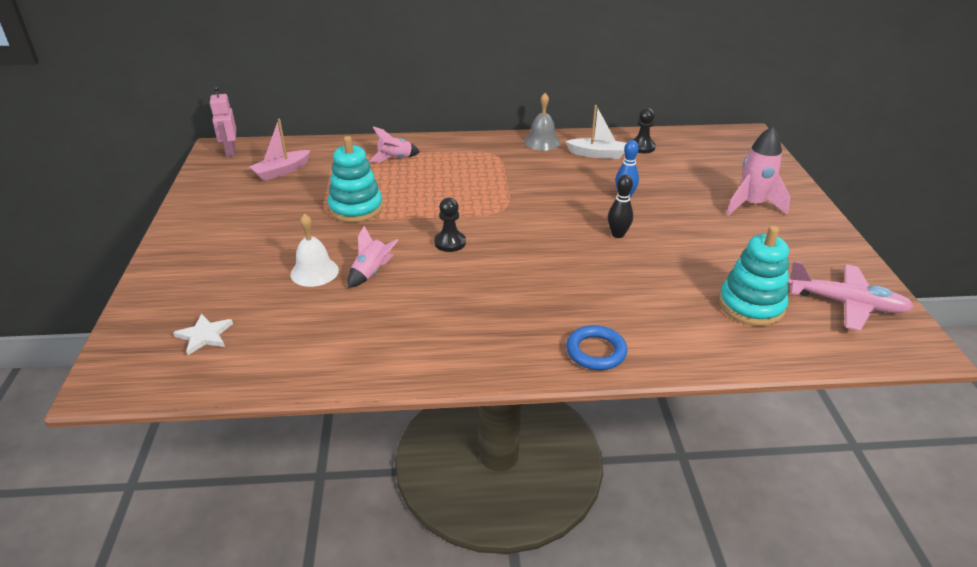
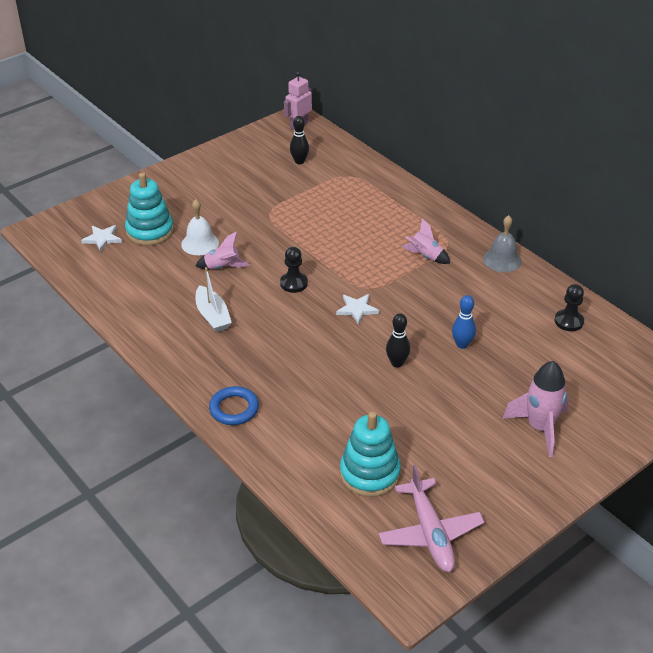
camera: 55 degrees right, 5 degrees up
pink boat [250,119,311,181] -> black bowling pin [290,116,309,164]
turquoise stacking toy [327,136,383,223] -> turquoise stacking toy moved to [125,173,174,246]
pink rocket [369,126,420,162] -> pink rocket moved to [402,218,450,264]
white boat [565,105,626,159] -> white boat moved to [196,267,232,332]
none -> white star [336,294,379,325]

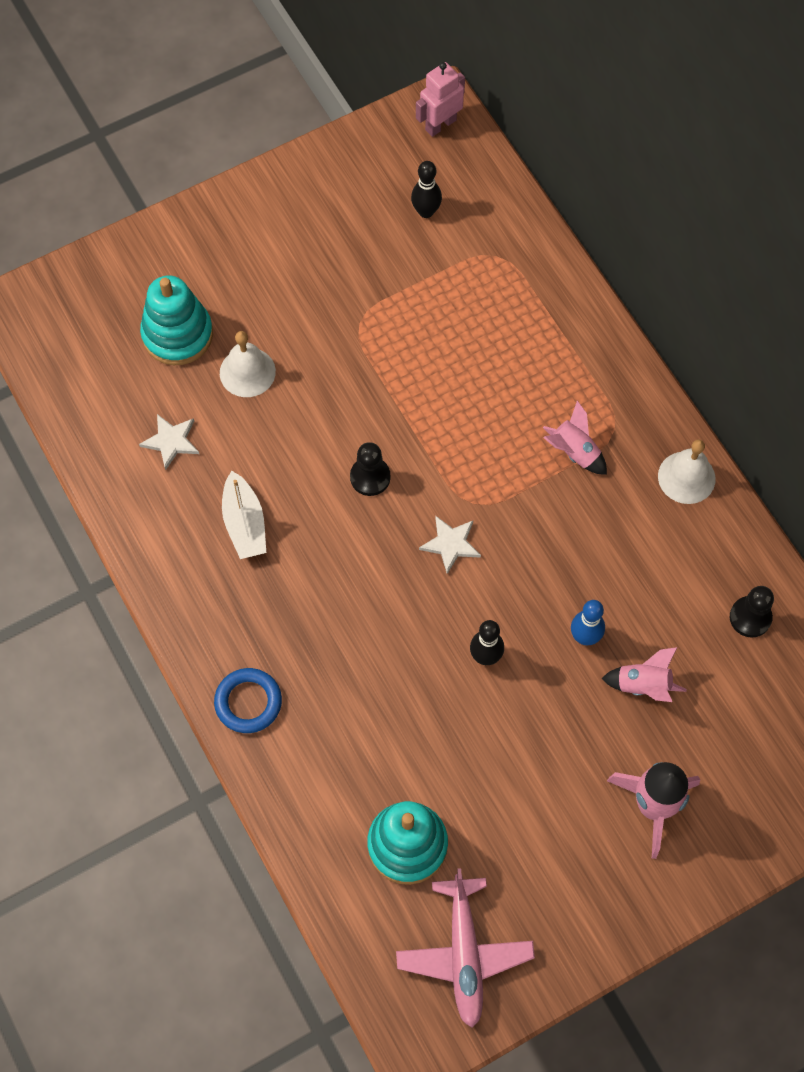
camera: 10 degrees right, 25 degrees up
white star [81,225,122,252] -> white star moved to [139,414,199,470]
pink rocket [196,232,250,269] -> pink rocket moved to [602,647,687,702]
grey bell [483,215,522,272] -> white bell [658,439,716,504]

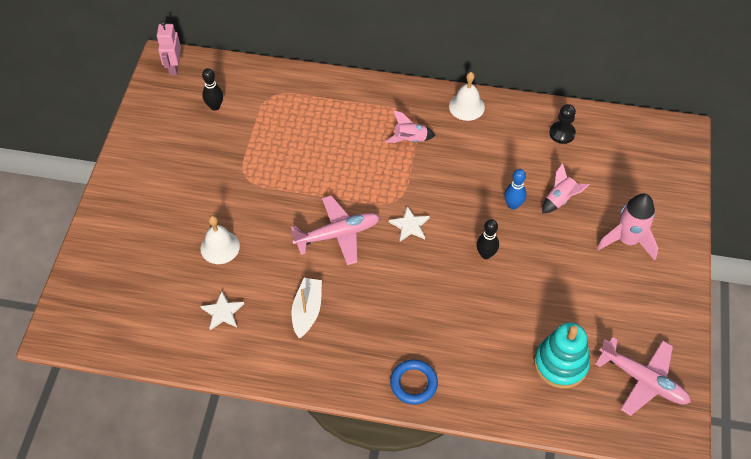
camera: 50 degrees left, 10 degrees down
turquoise stacking toy [140,276,213,365] -> none
white boat [222,471,266,559] -> white boat turned 105 degrees counterclockwise [291,278,322,338]
black pawn [350,442,390,496] -> pink plane [291,195,380,265]

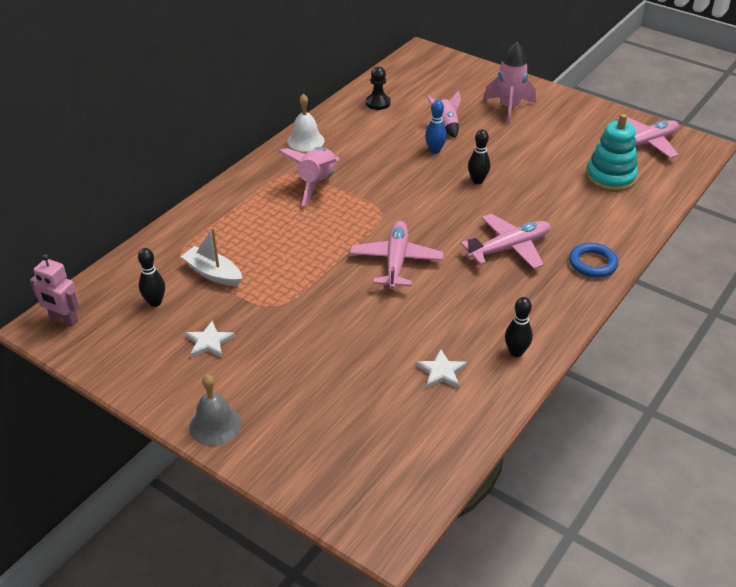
camera: 65 degrees left, 15 degrees down
white bell [200,216,240,264] -> none
white boat [291,278,322,338] -> white boat moved to [181,228,242,286]
pink rocket [385,110,435,143] -> pink rocket [278,147,339,206], size x1.59
white star [389,206,430,241] -> white star moved to [185,321,235,358]
none -> grey bell [189,375,242,446]
none -> pink plane [461,214,550,269]
none -> black bowling pin [505,297,533,357]

